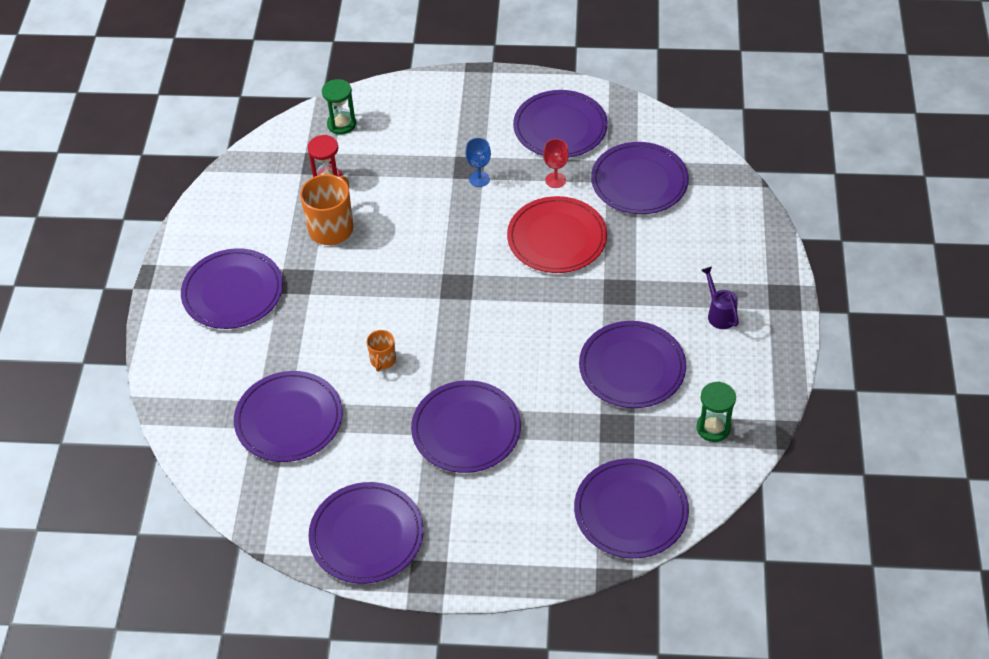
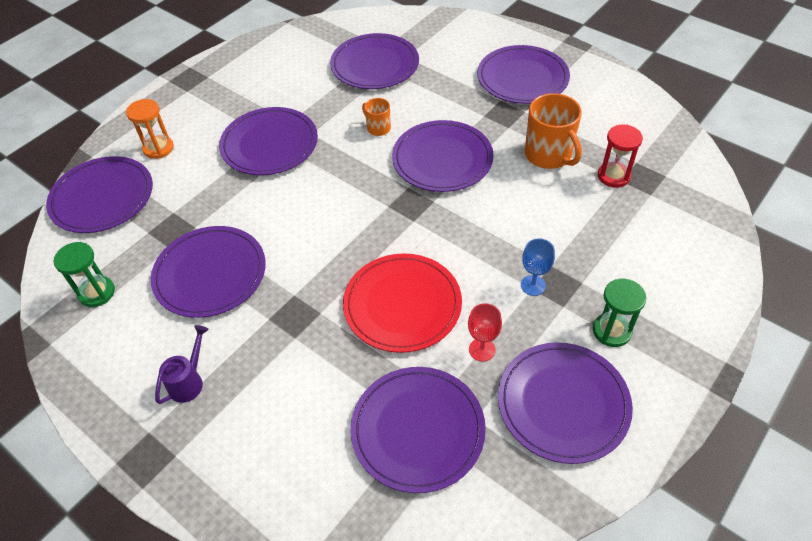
camera: 125 degrees right, 0 degrees up
purple plate [308,482,424,584] -> purple plate moved to [392,120,494,192]
green hourglass [322,79,356,135] -> green hourglass moved to [593,279,646,347]
purple watering can [701,266,739,329] -> purple watering can turned 75 degrees counterclockwise [155,325,209,404]
none -> orange hourglass [126,99,174,159]

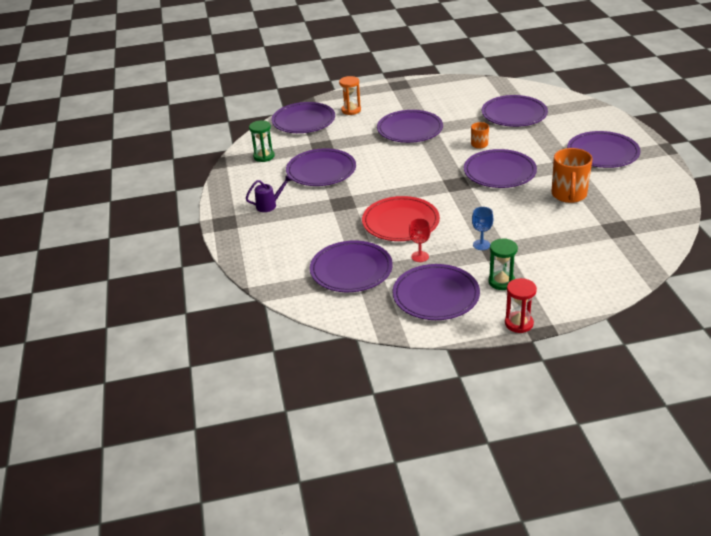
camera: 40 degrees right, 15 degrees down
red hourglass [598,124,643,188] -> red hourglass moved to [505,278,537,333]

